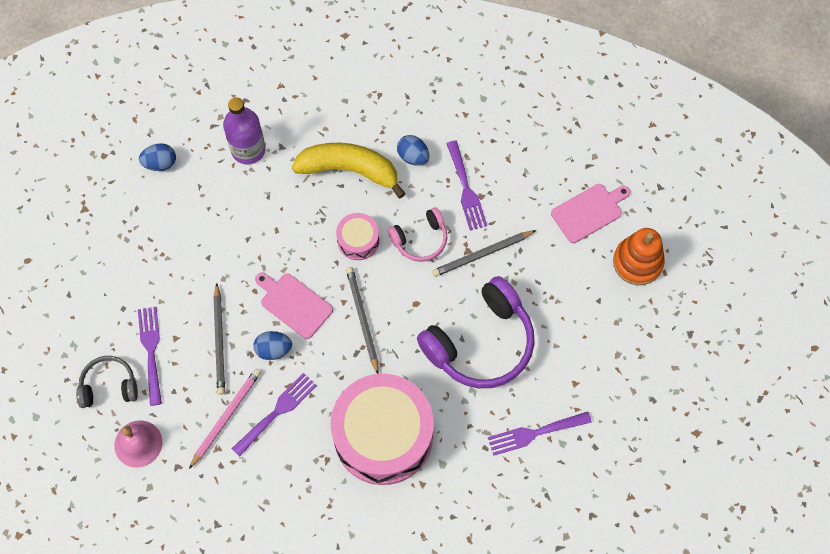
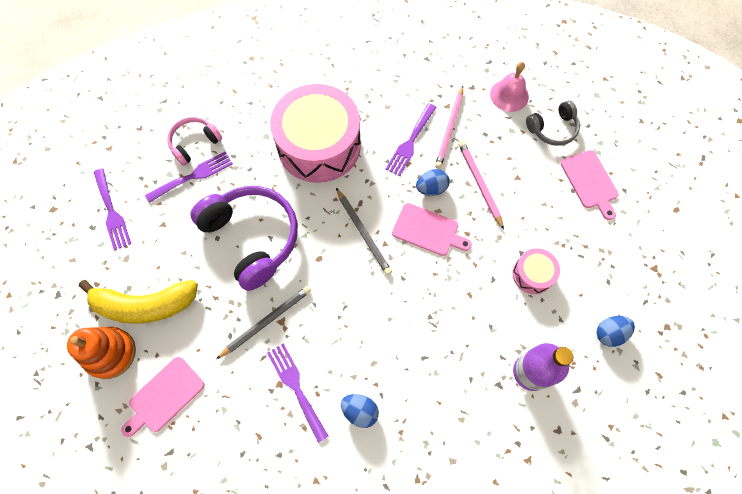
camera: 165 degrees right, 0 degrees up
purple fork [138,307,162,406] -> purple fork moved to [94,168,131,251]
grey pencil [213,283,225,395] -> pink pencil [458,141,504,230]
yellow banana [292,143,406,199] -> yellow banana moved to [79,280,198,324]
pink drum [336,213,379,260] -> pink drum moved to [512,248,560,294]
pink headphones [388,207,447,262] -> pink headphones moved to [167,117,222,166]
purple headphones [417,276,535,388] -> purple headphones turned 105 degrees clockwise [190,186,298,291]
none -> pink cutting board [561,150,619,220]

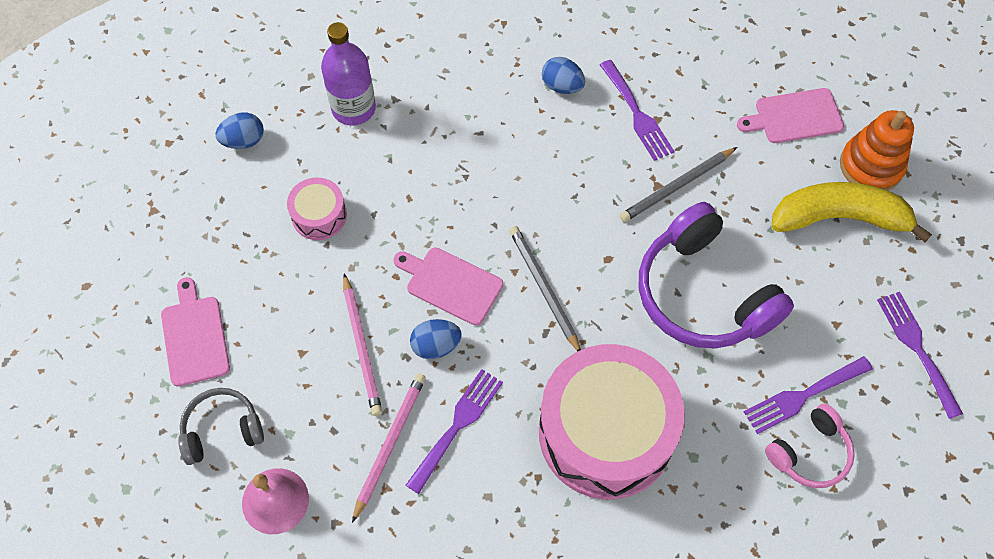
camera: 175 degrees left, 5 degrees down
pink cutting board [121,357,204,437] -> pink cutting board turned 150 degrees counterclockwise [737,88,844,143]

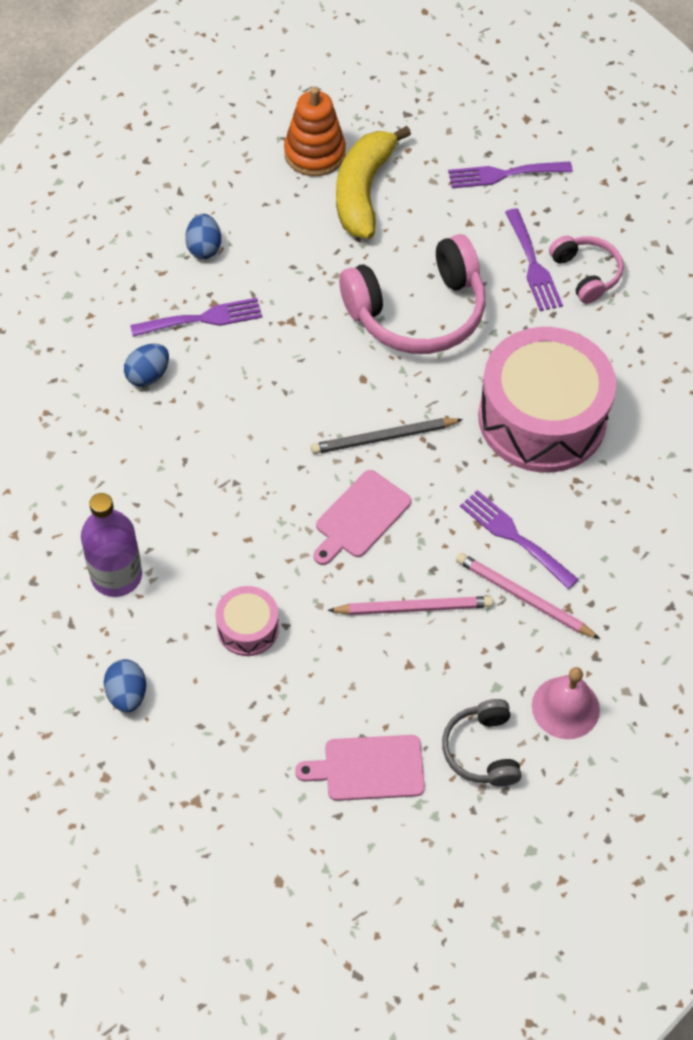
camera: 80 degrees left, 5 degrees down
blue egg [410,319,462,359] -> blue egg moved to [185,214,221,259]
grey pencil [620,147,737,222] -> none
purple headphones [639,202,794,349] -> pink headphones [339,234,486,354]
pink cutting board [737,88,844,143] -> none

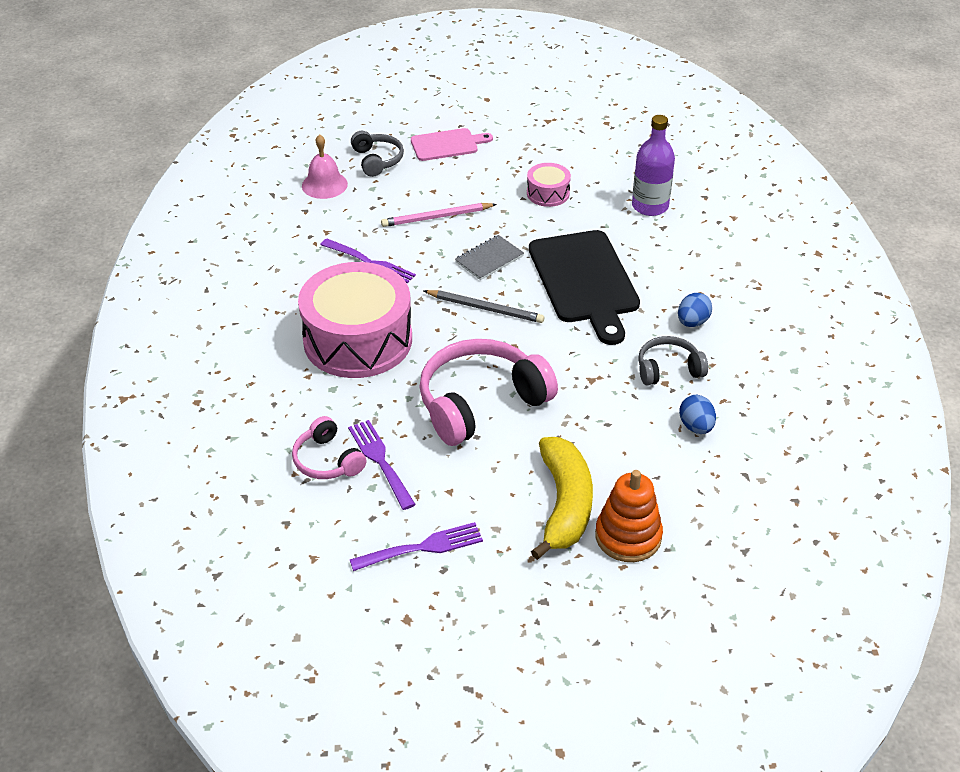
camera: 170 degrees right, 15 degrees down
blue egg [104,659,146,712] -> none
purple fork [130,298,262,337] -> grey headphones [638,336,708,386]
grey pencil [311,418,463,454] -> grey pencil turned 45 degrees clockwise [424,290,544,323]
pink cutting board [313,470,411,565] -> grey notebook [455,235,524,280]
pink pencil [456,553,600,639] -> none
none -> black cutting board [529,230,640,345]

